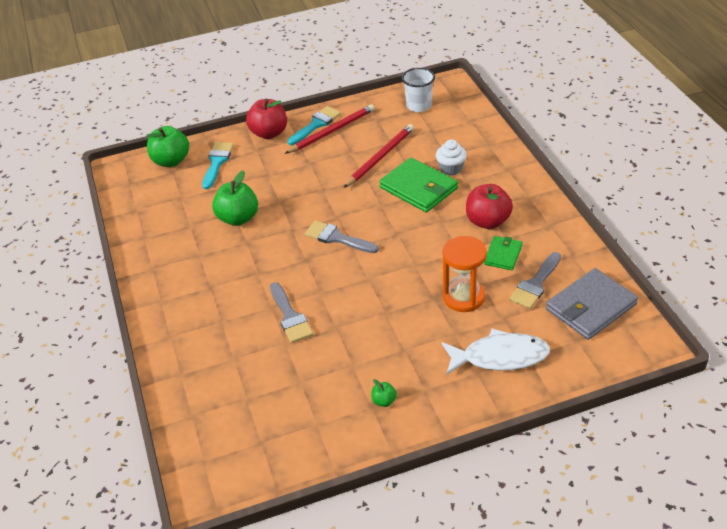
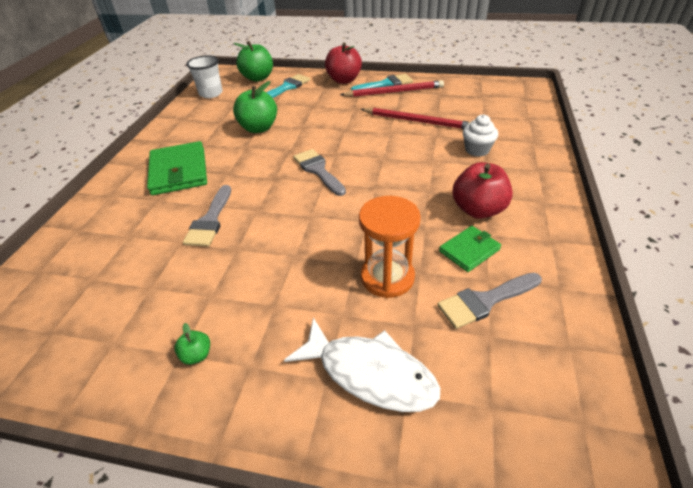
camera: 30 degrees right, 0 degrees up
red pencil [344,124,414,188] -> red pencil turned 45 degrees clockwise [360,108,470,129]
green wallet [379,157,458,213] -> green wallet moved to [147,141,207,195]
white cup [402,68,435,112] -> white cup moved to [186,55,223,98]
grey wallet [546,268,638,340] -> none

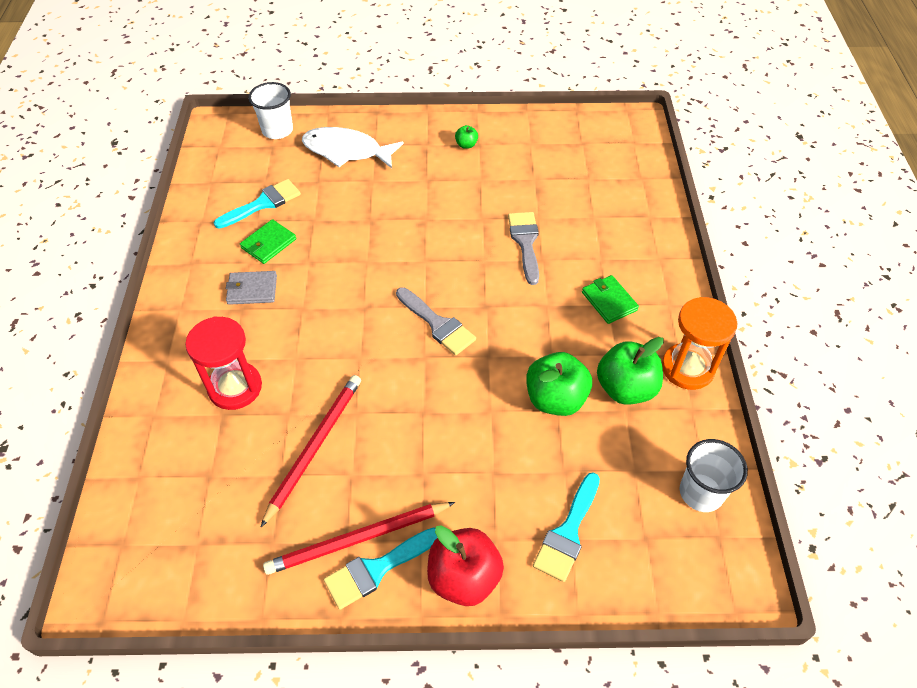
camera: 165 degrees right, 10 degrees up
green wallet [147,141,207,195] -> green wallet [582,275,639,324], size x0.56
green apple [233,41,273,82] -> green apple moved to [597,337,664,405]
orange hourglass [359,196,421,298] -> orange hourglass moved to [662,297,737,390]
red pencil [360,108,470,129] -> red pencil turned 105 degrees clockwise [260,375,361,528]
grey brush [437,273,542,329] -> turquoise brush [214,179,301,229]
red apple [452,162,513,219] -> grey wallet [226,271,277,305]
white cupcake [463,114,498,157] -> red hourglass [185,316,262,410]
none -> white cup [248,82,293,139]

